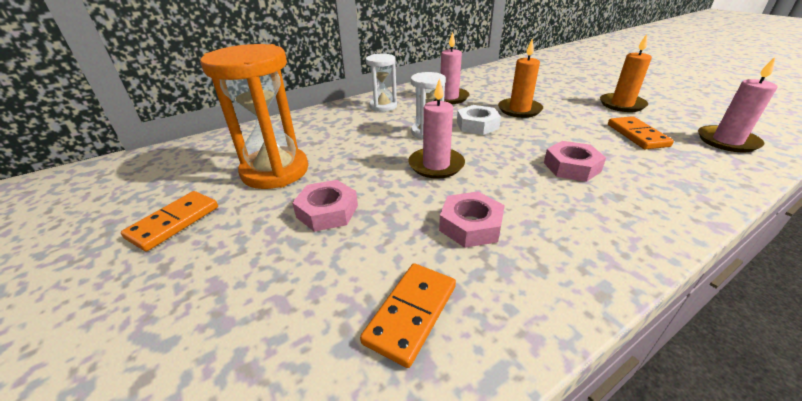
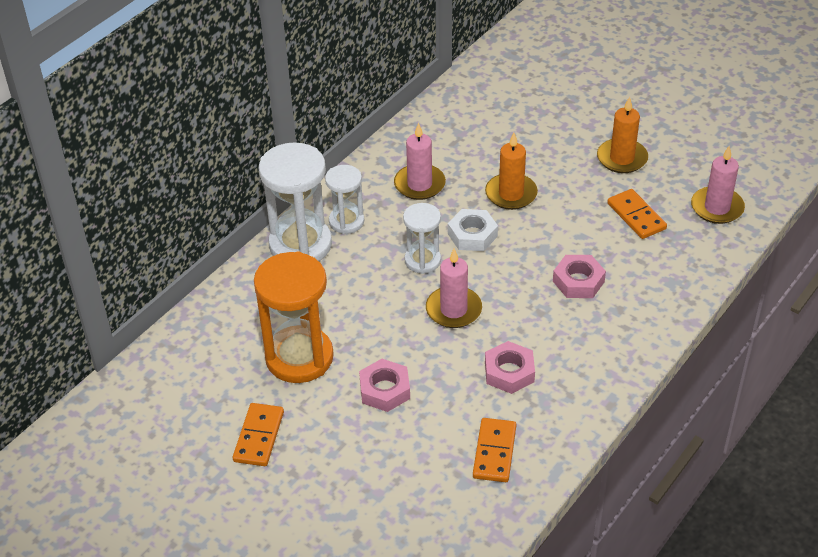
camera: 20 degrees left, 10 degrees up
none -> white hourglass [259,142,332,261]

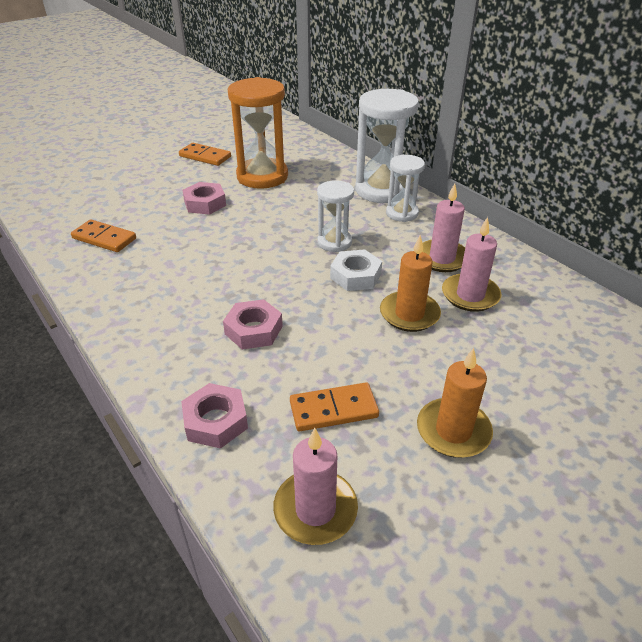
camera: 105 degrees right, 5 degrees down
pink candle [426,249,482,328] -> pink candle moved to [442,217,501,312]
pink nut [485,341,535,394] -> pink nut moved to [181,383,248,449]

